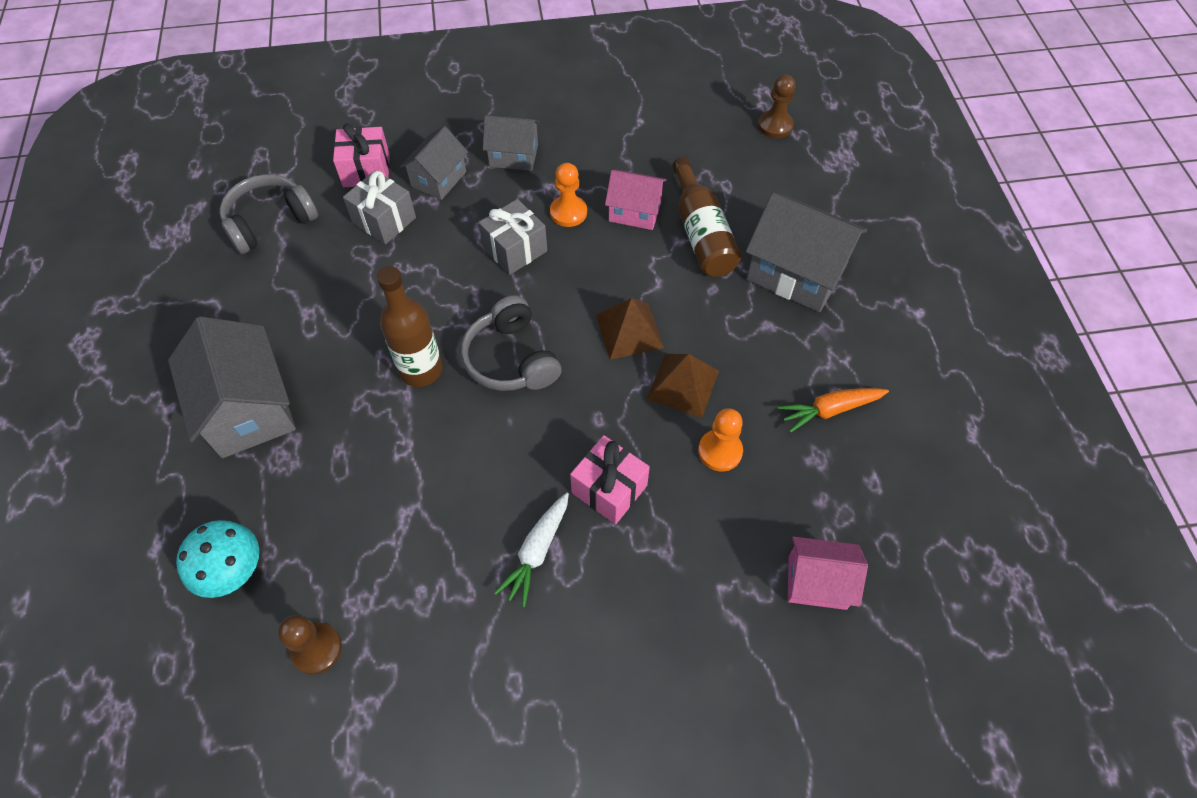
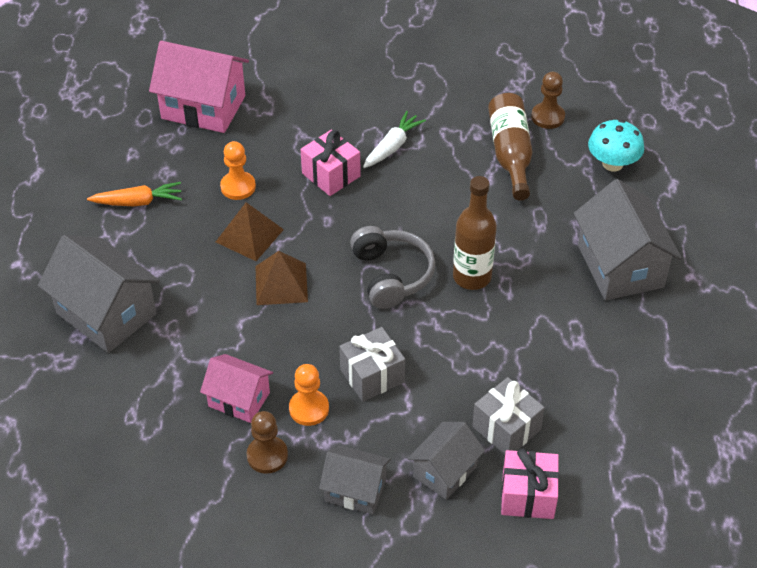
camera: 170 degrees left, 10 degrees down
grey headphones [220,174,318,254] -> none
brown bottle [672,157,741,277] -> brown bottle moved to [488,93,533,201]
brown pawn [758,74,796,138] -> brown pawn moved to [246,411,288,474]
pink house [788,536,868,610] -> pink house [149,41,249,133], size x1.68

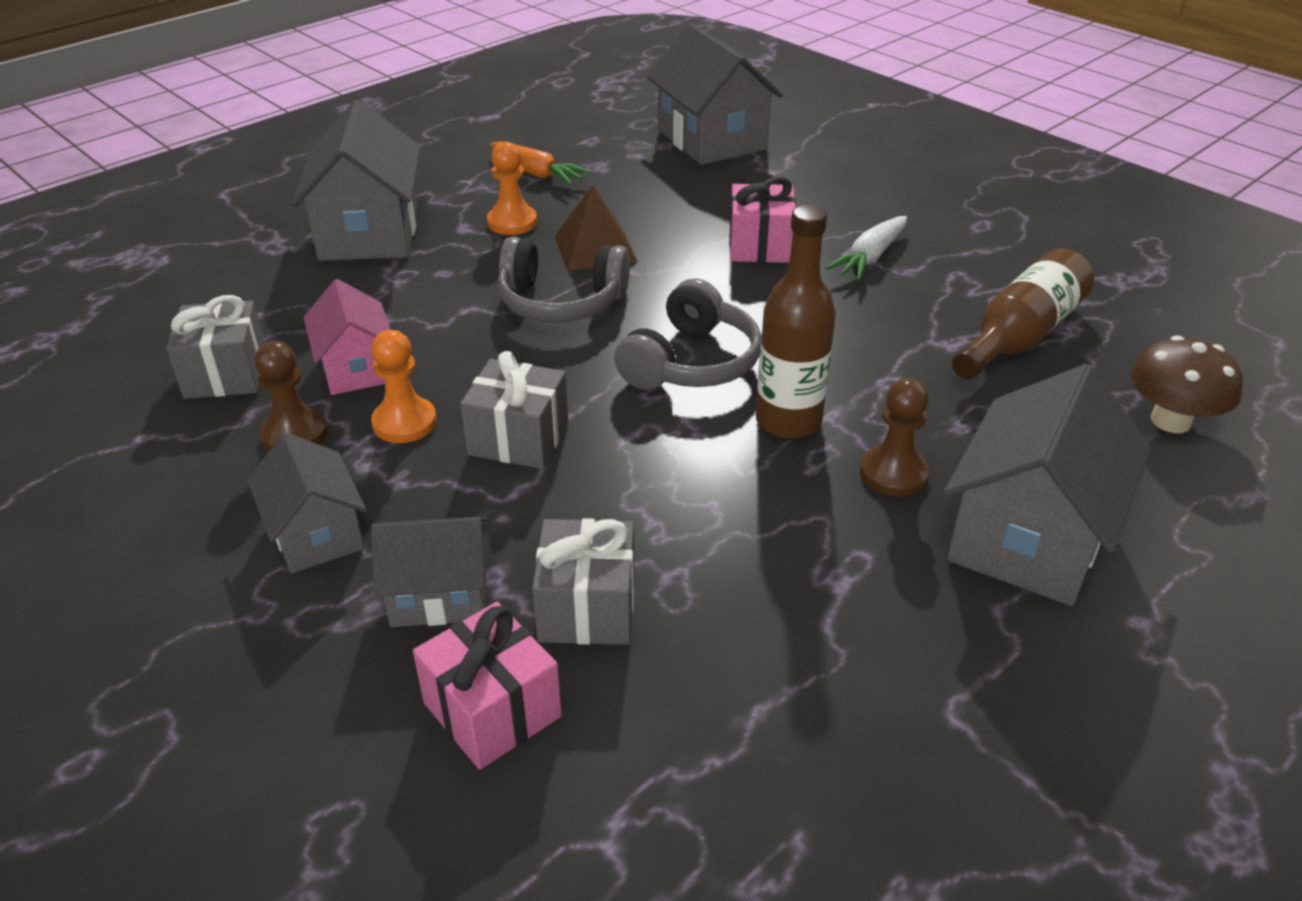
camera: 45 degrees right, 10 degrees down
pink house [149,41,249,133] -> grey house [647,23,783,165]
orange pawn [220,141,256,200] -> orange pawn moved to [487,142,537,235]
brown pyramid [255,251,308,305] -> grey headphones [497,236,630,323]
white carrot [363,111,426,168] -> white carrot turned 135 degrees clockwise [826,216,907,281]
brown pawn [531,72,565,129] -> brown pawn moved to [860,378,929,496]
turquoise mushroom [588,119,644,171] -> brown mushroom [1131,335,1242,433]
none -> grey gift [166,295,265,399]

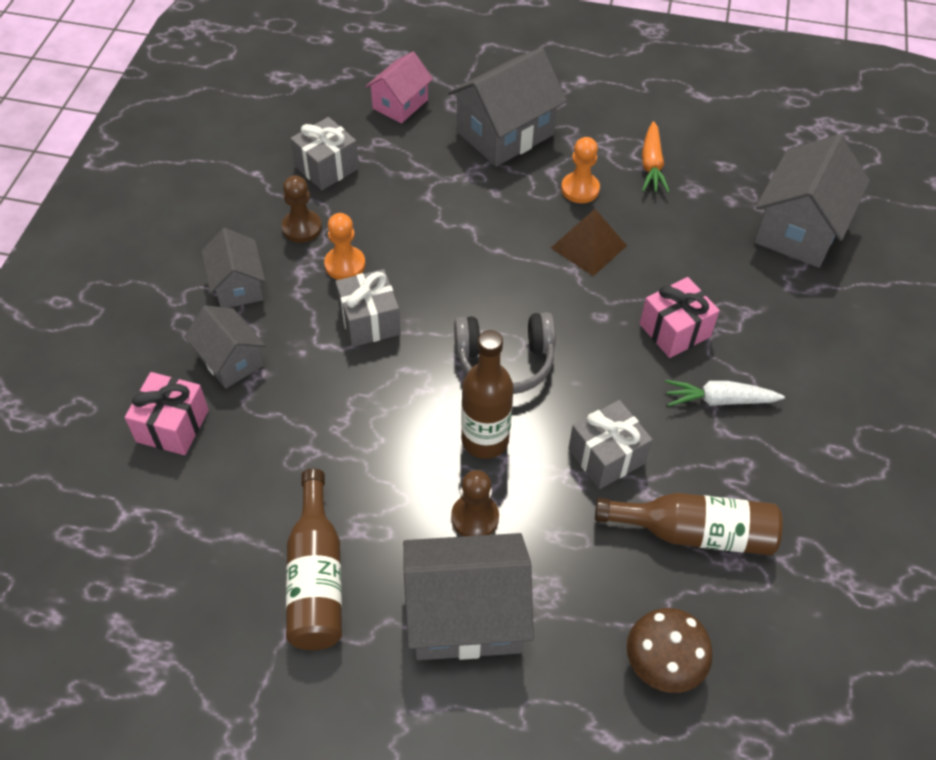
camera: 55 degrees right, 15 degrees up
grey house [247,433,366,574] -> grey house turned 45 degrees counterclockwise [201,228,265,308]
pink house [303,279,391,395] -> pink house moved to [365,52,433,123]
grey headphones [497,236,630,323] -> none
grey gift [532,518,635,645] -> grey gift moved to [568,400,653,489]
none -> brown bottle [286,468,342,650]

